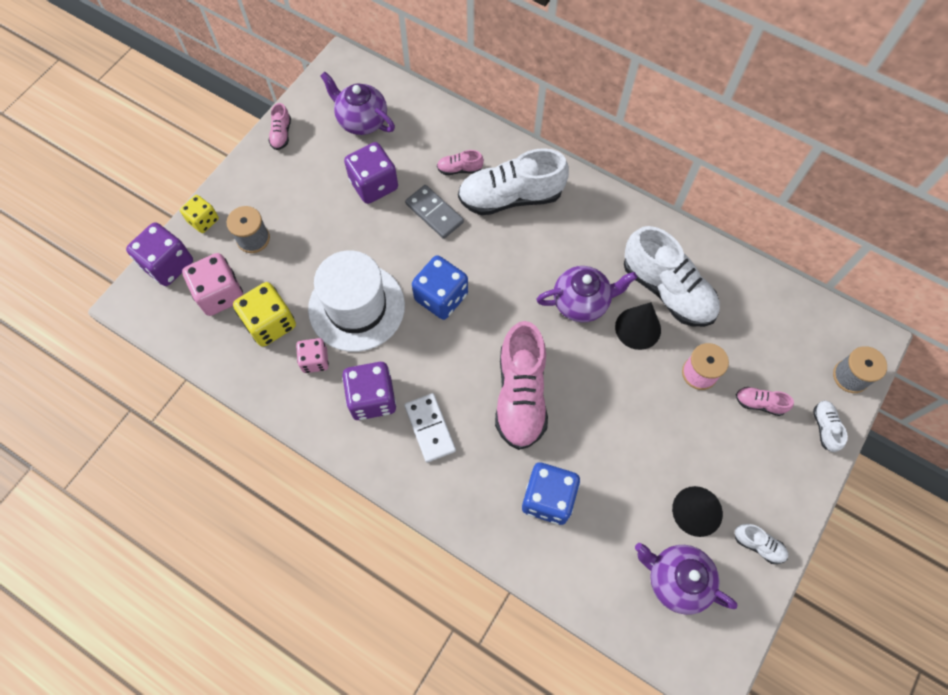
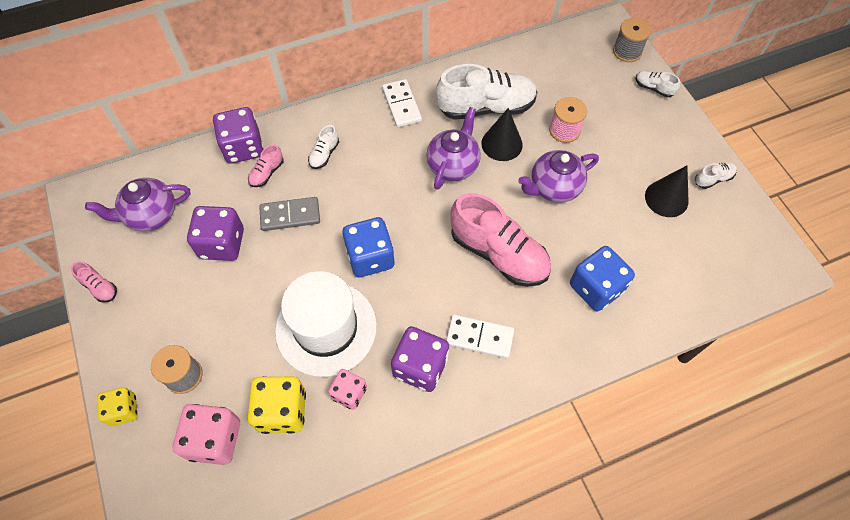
camera: 55 degrees left, 5 degrees down
purple dice [126,222,193,286] -> purple dice moved to [213,107,264,164]
white shoe [458,148,569,215] -> white shoe [308,125,339,169], size x0.44
purple teapot [635,543,737,615] -> purple teapot moved to [518,150,599,203]
pink shoe [736,387,794,416] -> none
none -> white domino [382,79,422,127]

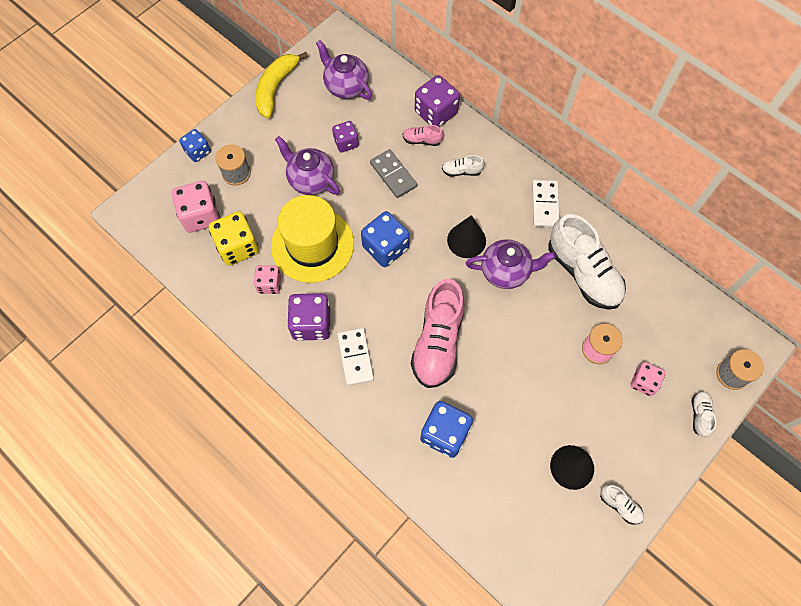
camera: 65 degrees right, 5 degrees up
pink shoe [71,262,117,303] -> yellow banana [255,52,308,118]
yellow dice [97,387,138,426] -> blue dice [179,129,211,162]
purple dice [187,206,244,261] -> purple dice [332,121,359,152], size x0.62
white hat [275,271,377,377] -> yellow hat [271,195,354,283]
white domino [382,79,422,127] -> white domino turned 45 degrees counterclockwise [532,180,560,227]
black cone [481,108,523,161] -> black cone moved to [447,215,486,258]
purple teapot [518,150,599,203] -> purple teapot moved to [275,136,340,195]
none -> pink dice [630,362,665,396]

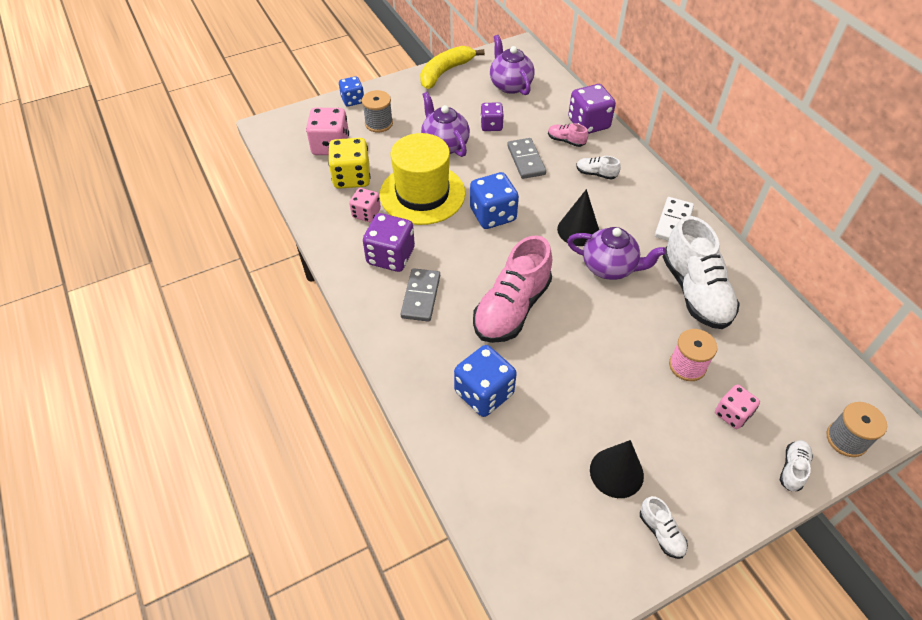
camera: 20 degrees right, 15 degrees down
white domino [337,328,374,386] -> grey domino [400,268,440,322]

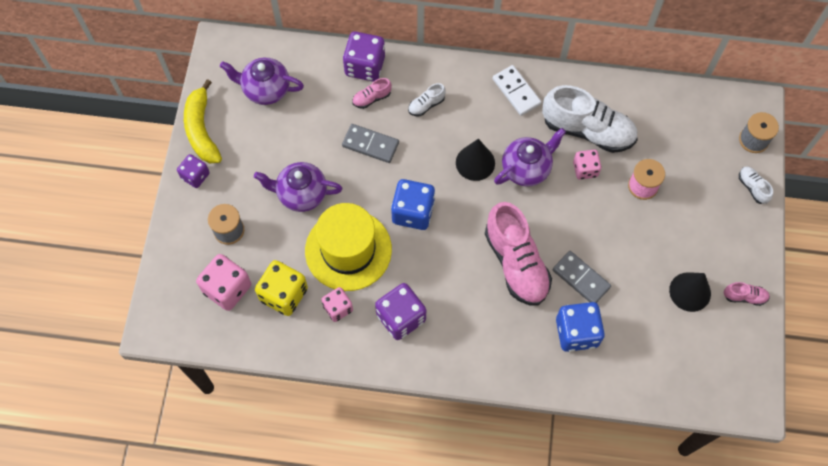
camera: 55 degrees left, 15 degrees up
blue dice [339,76,364,107] -> none
grey domino [400,268,440,322] -> grey domino moved to [553,251,611,303]
purple dice [480,102,504,131] -> purple dice moved to [177,154,210,188]
white shoe [640,496,688,559] -> pink shoe [723,282,770,306]
pink dice [715,384,760,429] -> pink dice moved to [573,150,601,180]

